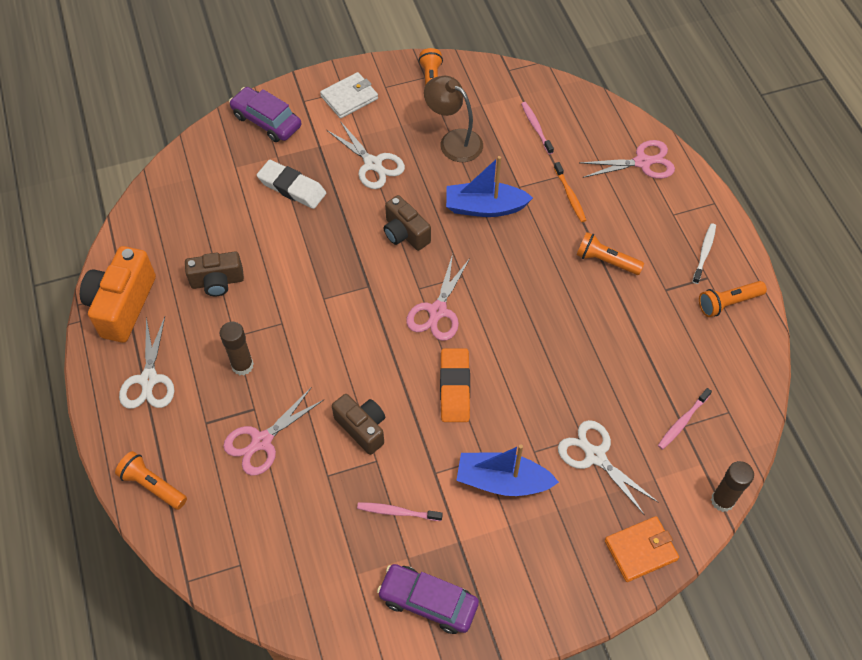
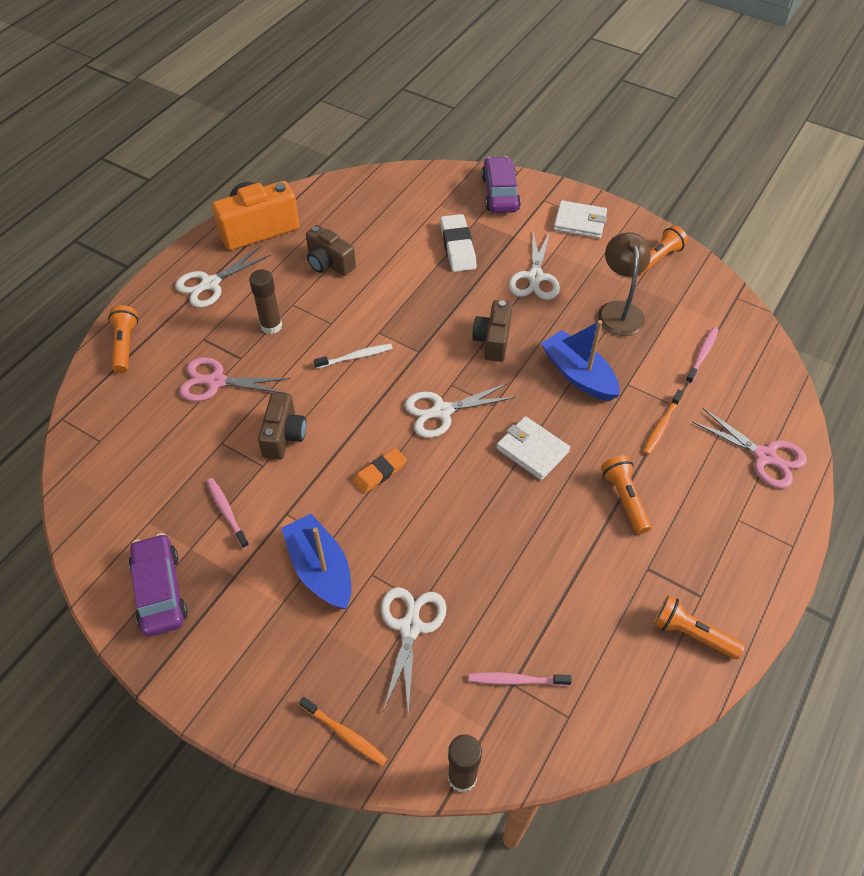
camera: 50 degrees right, 5 degrees down
pink scissors [406,254,470,341] -> white scissors [405,383,516,438]
orange eraser [440,348,470,422] -> orange eraser [353,448,407,493], size x0.66
orange wallet [605,516,679,582] -> orange toothbrush [299,697,387,766]
white toothbrush [692,223,716,284] -> white toothbrush moved to [314,344,393,369]
none -> white wallet [496,416,570,480]

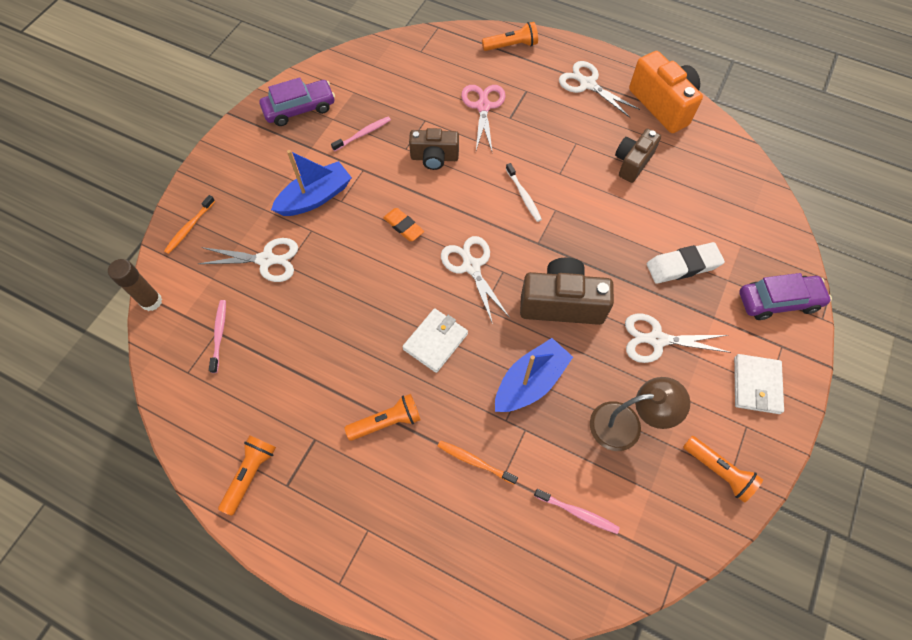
camera: 85 degrees right, 10 degrees up
brown glue stick [249,269,282,334] -> none
brown camera [472,300,512,362] -> brown camera [520,258,614,325], size x1.55
pink scissors [692,408,807,488] -> none

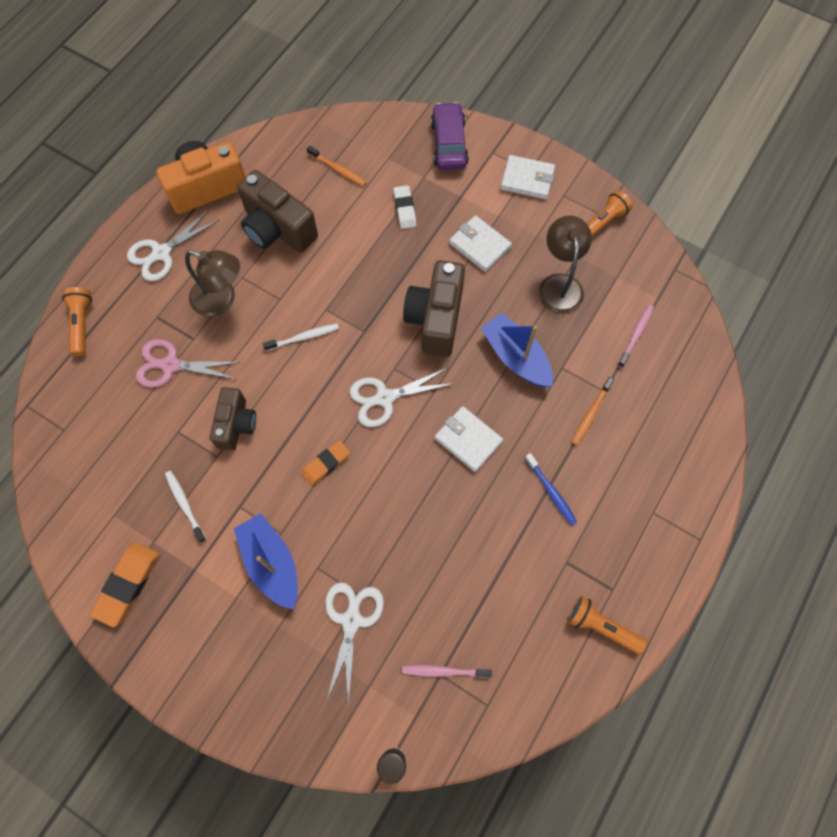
camera: 85 degrees left, 5 degrees up
orange toothbrush [164,195,215,254] -> orange toothbrush moved to [307,146,366,186]
purple car [260,77,335,126] -> orange eraser [90,543,159,627]
pink toothbrush [331,116,391,151] -> white toothbrush [165,471,206,543]
orange flashlight [345,394,421,441] -> blue toothbrush [525,453,577,525]
brown camera [615,129,661,183] -> brown camera [237,170,318,253], size x1.55
white scissors [625,314,731,363] -> white wallet [449,215,512,272]
white eraser [647,242,725,284] -> white eraser [393,185,417,229], size x0.66
none -> brown lamp [185,250,240,317]

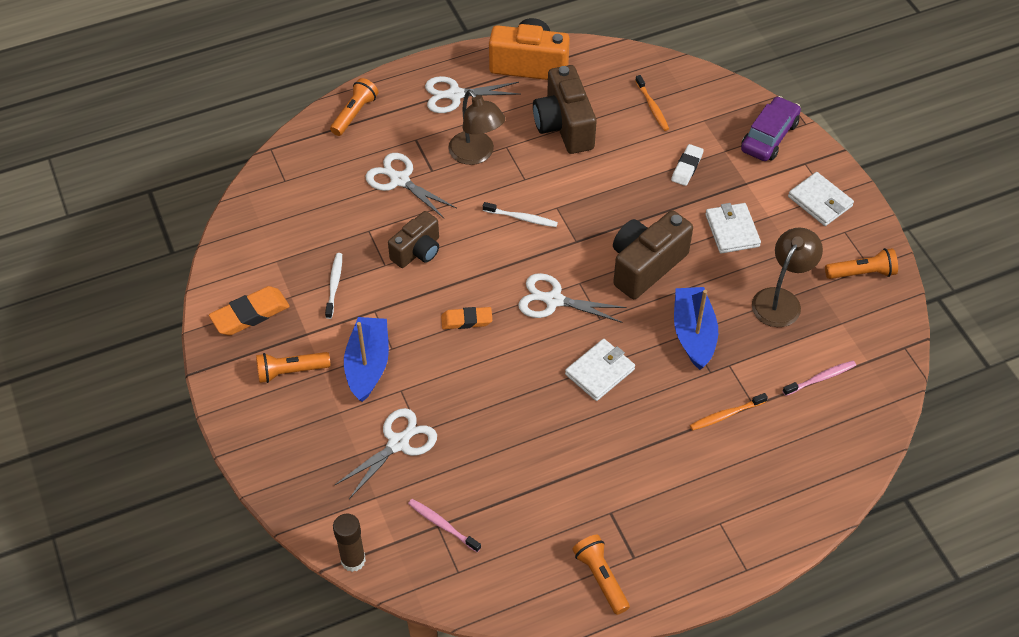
camera: 35 degrees right, 15 degrees down
pink scissors [136,339,241,388] -> white scissors [365,153,457,218]
white wallet [435,406,503,472] -> white wallet turned 60 degrees clockwise [565,339,635,401]
blue toothbrush [525,453,577,525] -> none
none -> orange flashlight [256,352,331,383]

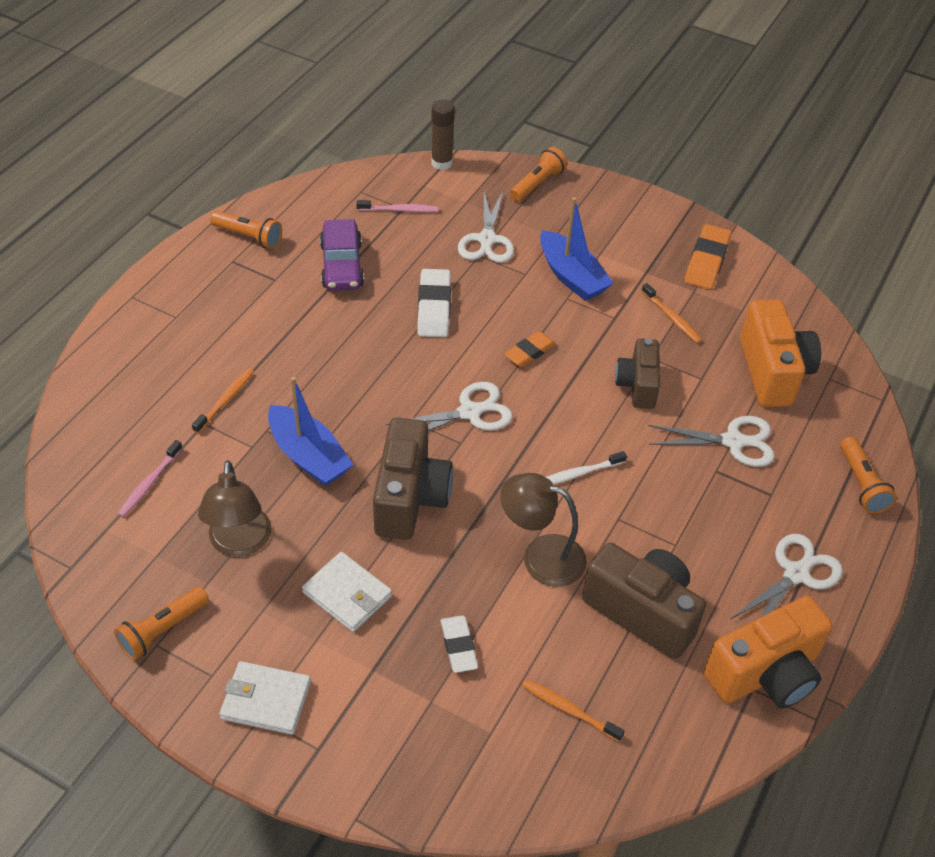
camera: 140 degrees right, 5 degrees down
orange flashlight [256,352,331,383] -> orange flashlight moved to [510,147,567,201]
white toothbrush [325,253,342,319] -> orange toothbrush [641,283,702,343]
brown lamp [448,90,505,165] -> brown lamp moved to [500,473,587,587]
white wallet [565,339,635,401] -> none
purple car [741,96,801,161] -> purple car moved to [320,219,364,291]
none -> white eraser [417,269,451,337]
none -> orange camera [740,300,821,407]

